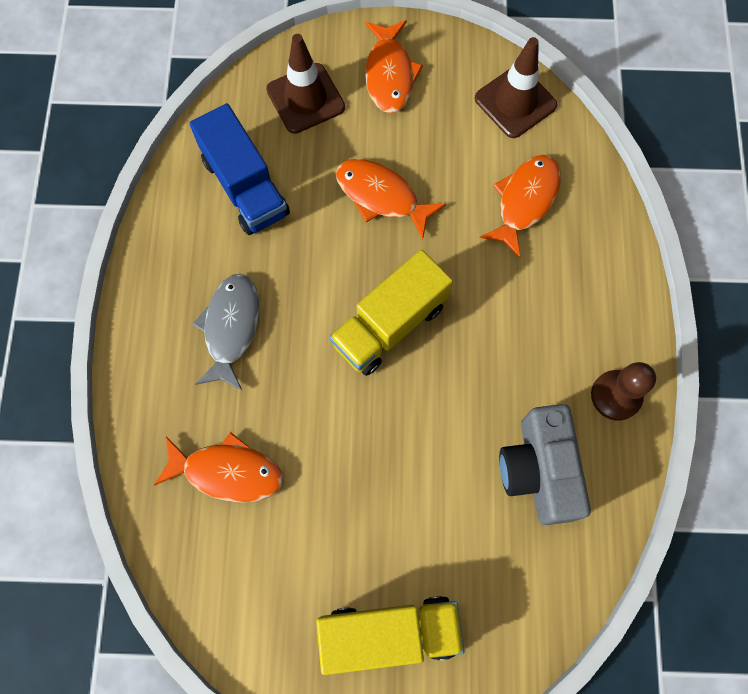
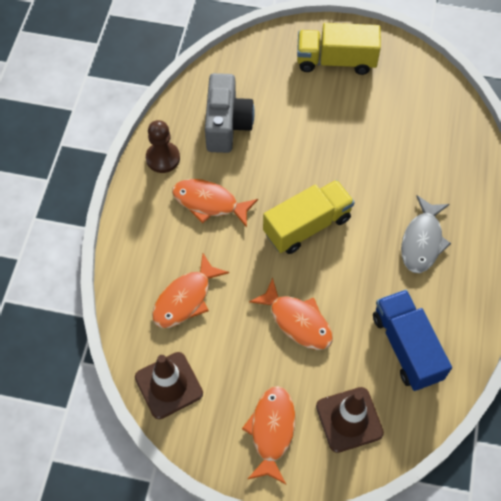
camera: 170 degrees left, 10 degrees down
orange fish [154,432,283,503] -> orange fish moved to [172,179,258,227]

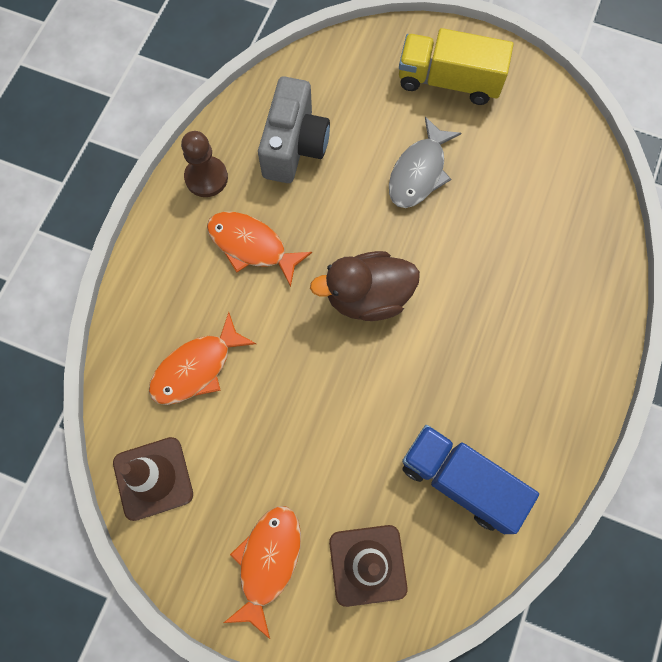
camera: 10 degrees right, 10 degrees up
orange fish [249,278,333,350] -> none
yellow truck [263,180,355,254] -> brown duck [310,251,420,321]
blue truck [373,290,452,391] -> blue truck turned 45 degrees counterclockwise [402,425,539,534]
grey fish [401,196,451,273] -> grey fish moved to [389,117,461,208]

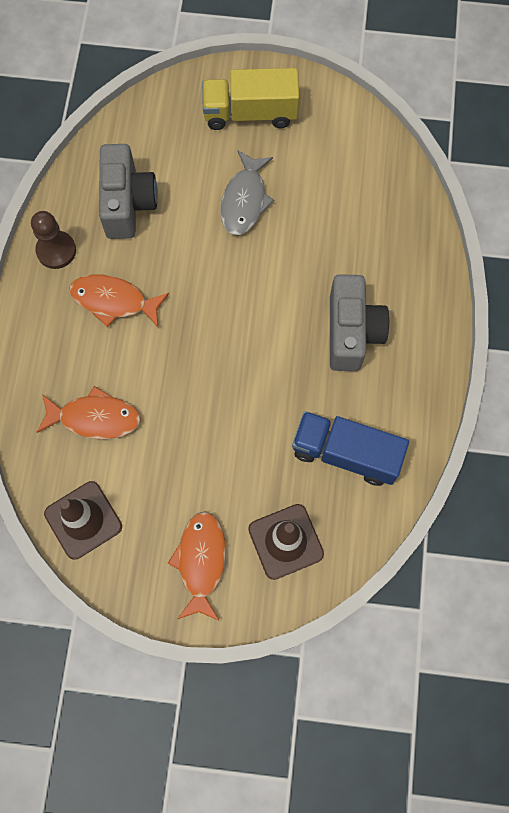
camera: 15 degrees left, 0 degrees up
orange fish [149,312,256,405] -> orange fish turned 120 degrees counterclockwise [36,386,141,439]
brown duck [310,251,420,321] -> none
none -> grey camera [330,274,389,371]

